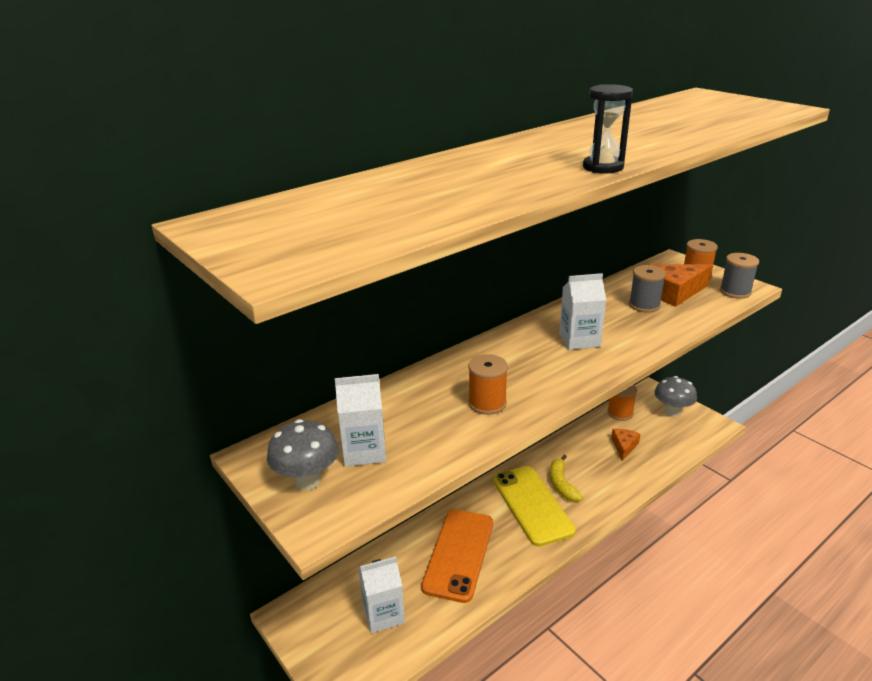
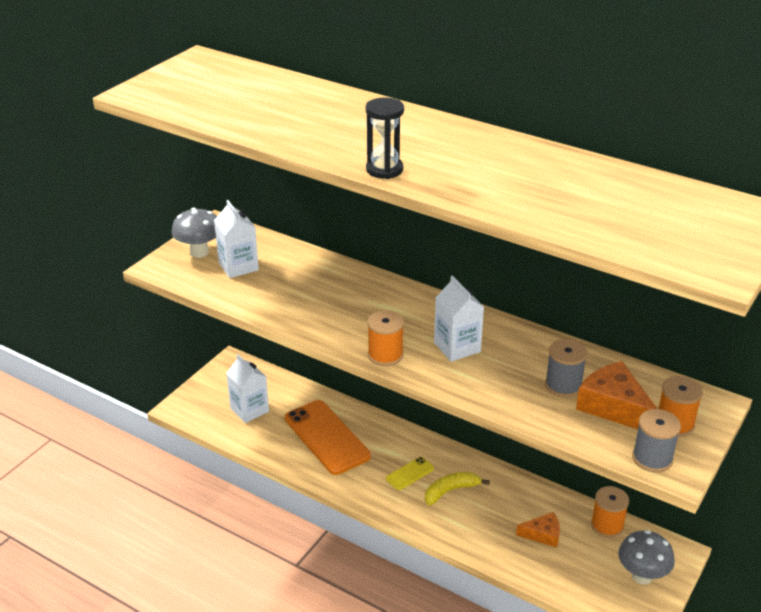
camera: 70 degrees right, 5 degrees up
orange phone [421,509,493,603] -> orange phone turned 60 degrees clockwise [285,400,371,475]
orange spool [468,354,508,415] -> orange spool moved to [367,310,404,366]
yellow phone [493,466,576,547] -> yellow phone [386,457,434,490], size x0.46

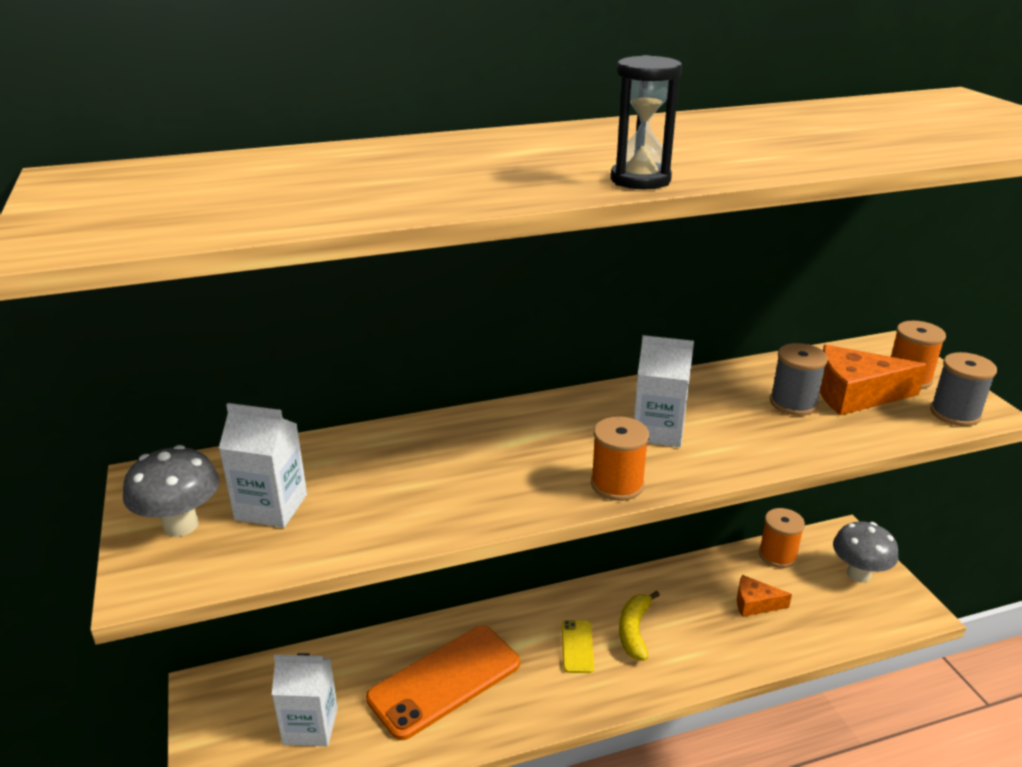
camera: 50 degrees left, 5 degrees down
orange phone [285,400,371,475] -> orange phone turned 45 degrees counterclockwise [366,625,520,740]
orange cheese [516,512,560,548] -> orange cheese turned 120 degrees counterclockwise [737,575,792,617]

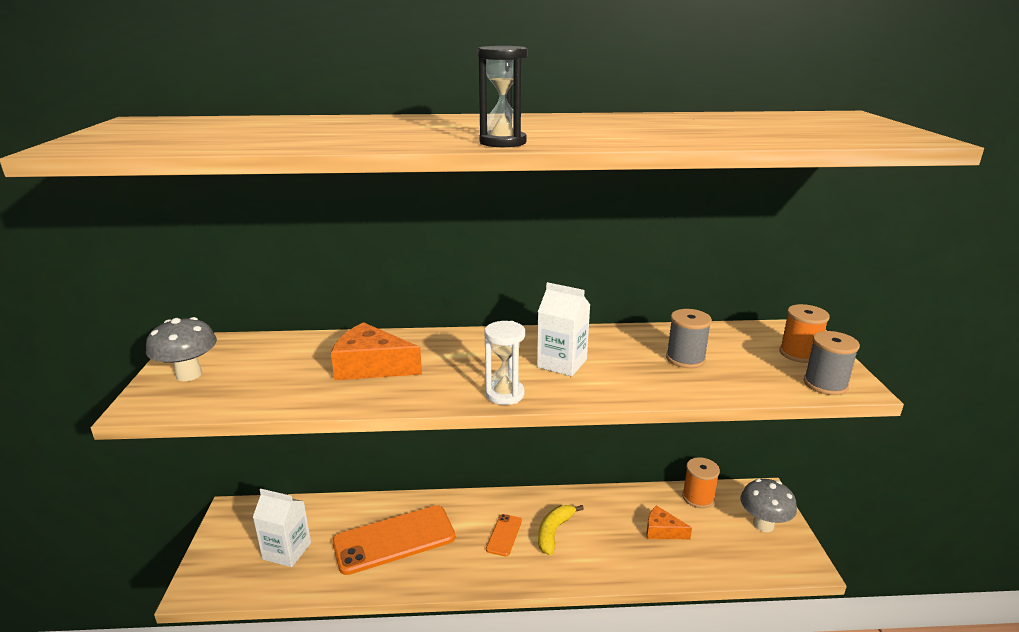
camera: 15 degrees right, 5 degrees down
white carton [219,403,307,528] -> none
yellow phone [562,620,594,673] -> orange phone [486,514,522,556]
orange spool [591,416,649,501] -> white hourglass [484,321,525,405]
orange cheese [820,345,927,416] -> orange cheese moved to [331,322,422,380]

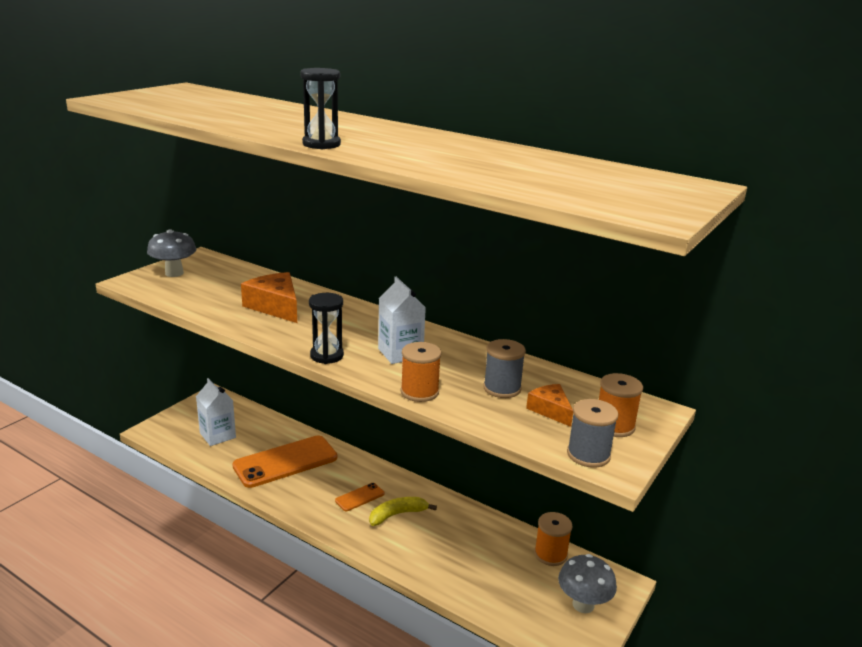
camera: 35 degrees right, 0 degrees up
orange phone [332,505,455,575] -> orange phone turned 45 degrees counterclockwise [232,435,337,488]
white hourglass [484,321,525,405] -> black hourglass [309,293,344,364]
orange cheese [646,505,692,539] -> orange cheese moved to [526,384,573,427]
none -> orange spool [401,342,442,402]

